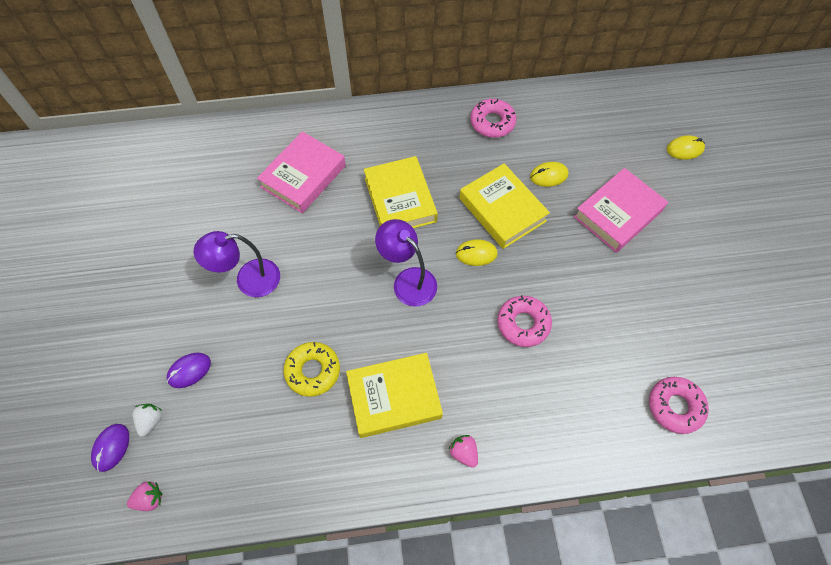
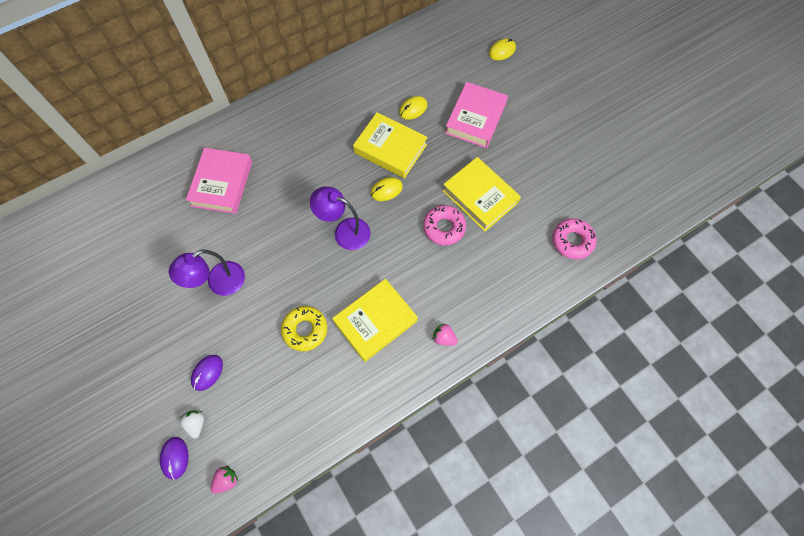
camera: 25 degrees left, 5 degrees up
yellow book [364,156,438,228] -> yellow book moved to [443,157,521,231]
pink donut [470,99,516,138] -> none

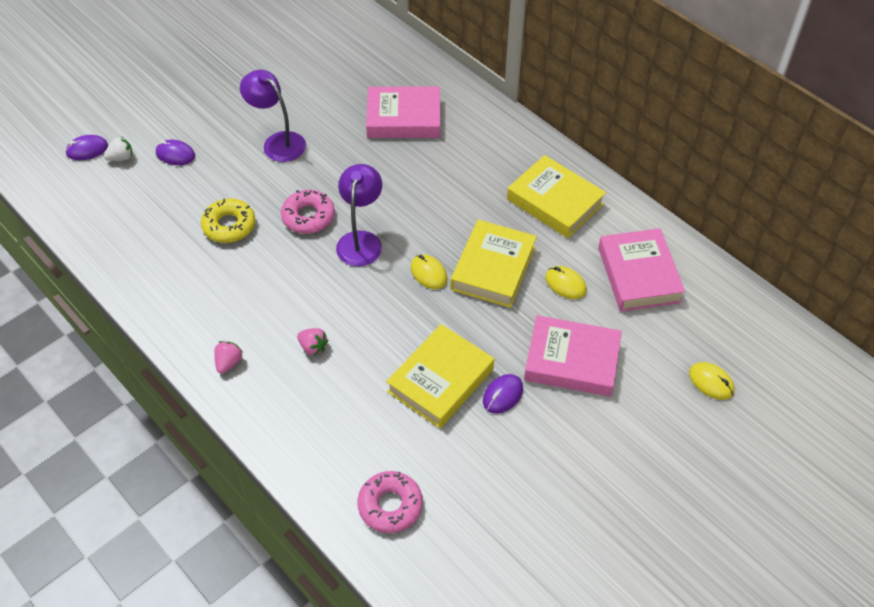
camera: 80 degrees right, 15 degrees down
pink strawberry [211,466,238,494] -> pink strawberry moved to [297,328,328,356]
yellow book [332,279,418,362] -> yellow book moved to [507,155,606,238]
pink donut [423,205,466,245] -> pink donut moved to [281,190,335,234]
none -> purple mouse [483,374,523,414]
none -> pink book [598,228,685,312]

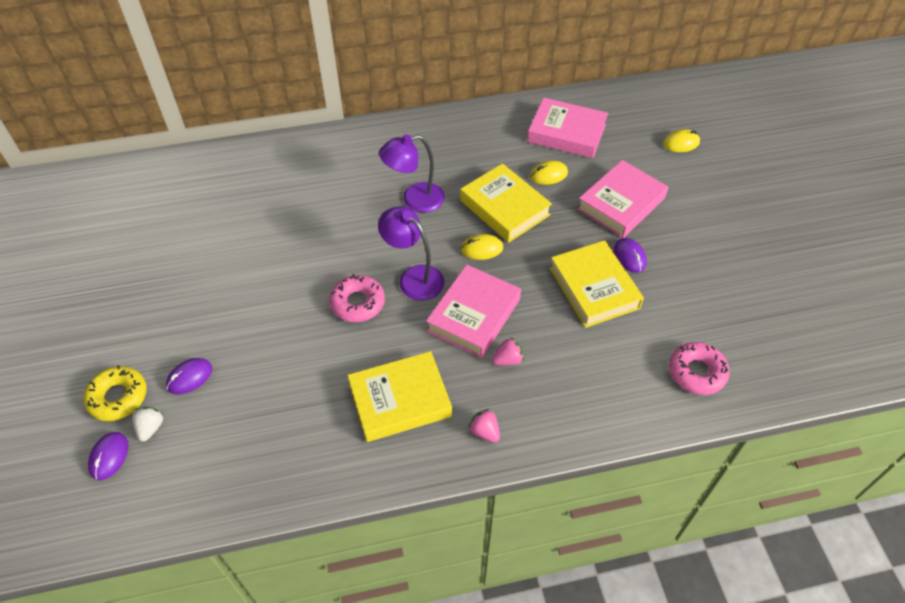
camera: 60 degrees left, 0 degrees up
yellow donut [201,199,256,243] -> yellow donut moved to [83,365,147,421]
purple lamp [240,70,306,162] -> purple lamp moved to [379,134,445,213]
pink book [366,86,440,138] -> pink book moved to [426,264,521,358]
yellow book [507,155,606,238] -> yellow book moved to [348,351,452,442]

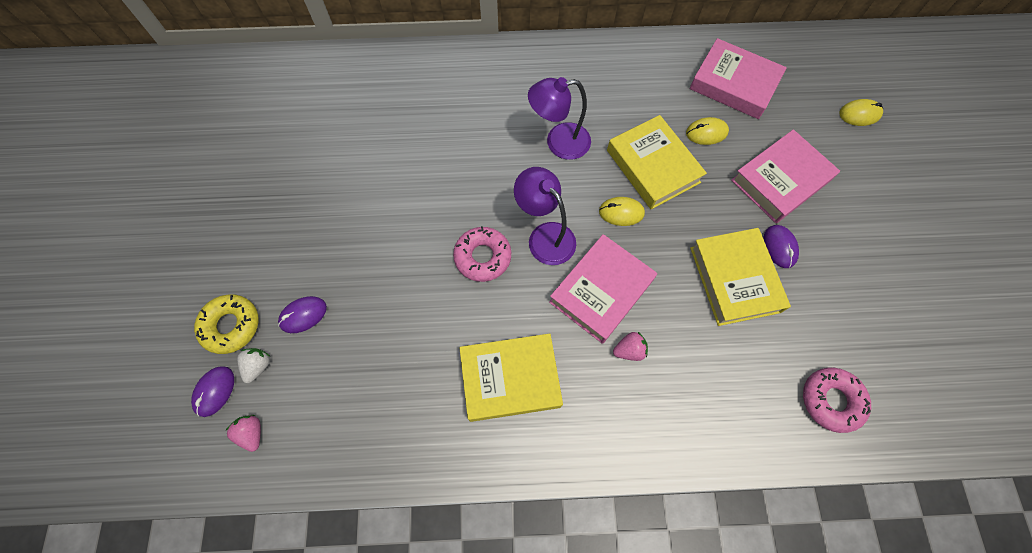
camera: 10 degrees right, 15 degrees up
pink strawberry [469,409,500,443] -> pink strawberry moved to [225,415,261,452]

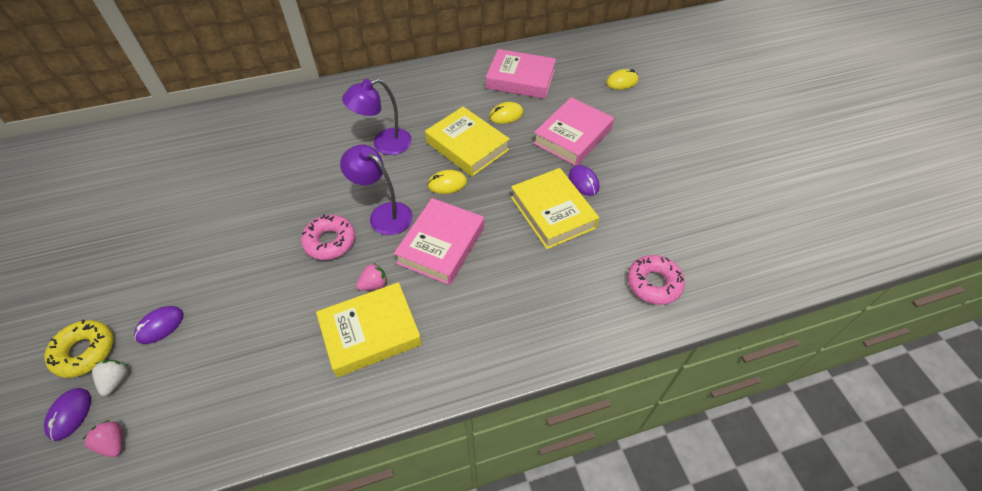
camera: 15 degrees left, 15 degrees down
pink strawberry [613,332,648,361] -> pink strawberry moved to [356,263,387,291]

